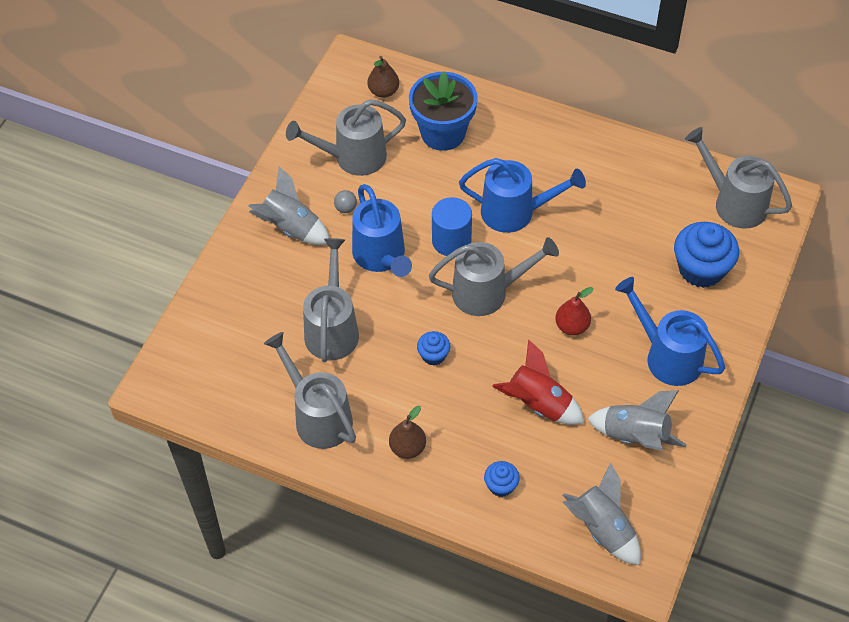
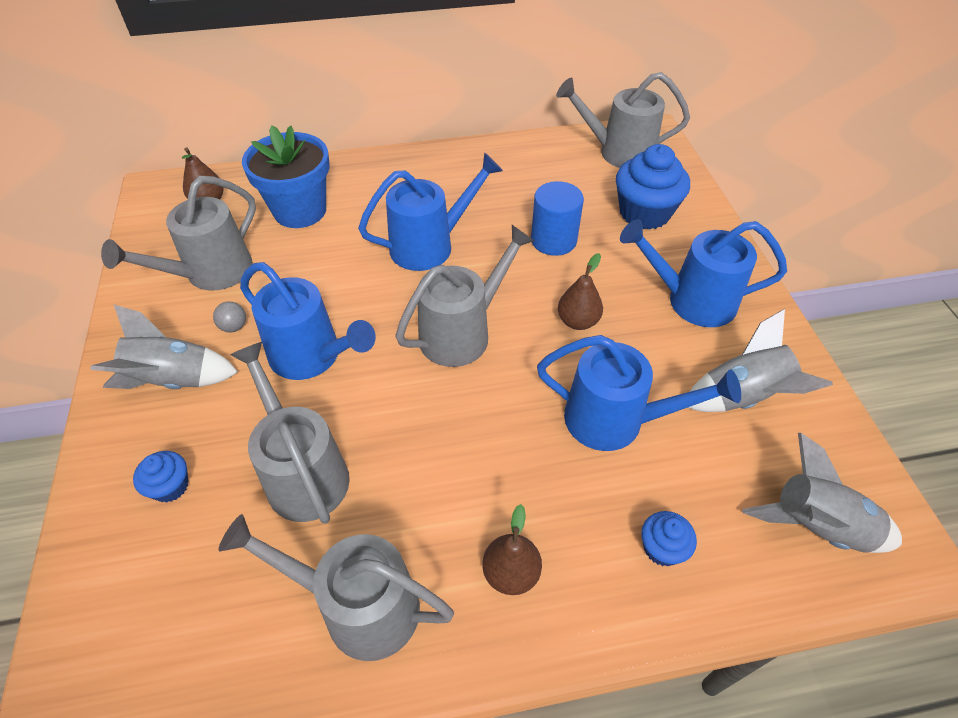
camera: 35 degrees left, 5 degrees down
blue cupcake [417,331,450,366] -> blue cupcake moved to [133,451,189,503]
blue cylinder [432,197,472,256] -> blue cylinder moved to [531,181,584,256]
red rocket [492,340,585,425] -> blue watering can [537,335,741,451]
red pear [555,287,593,335] -> brown pear [558,253,603,330]

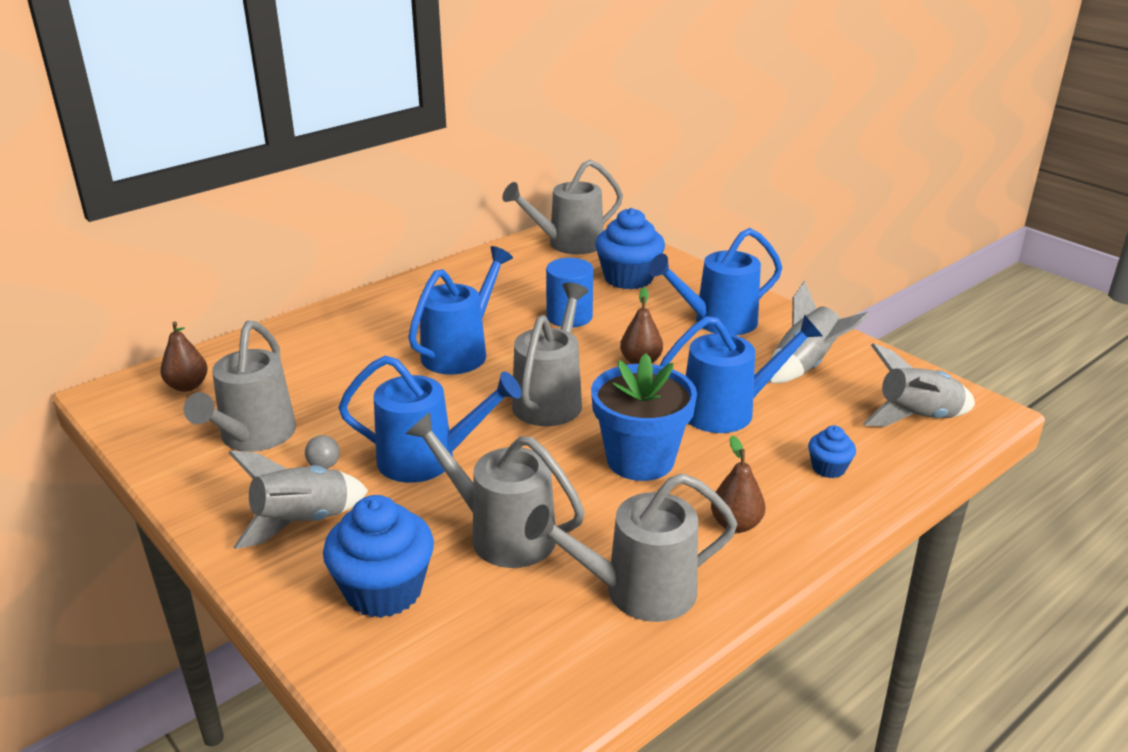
camera: 30 degrees left, 20 degrees down
blue cupcake [133,451,189,503] -> blue cupcake [323,495,434,618], size x1.98
blue flower pot [242,125,330,228] -> blue flower pot moved to [591,353,697,481]

